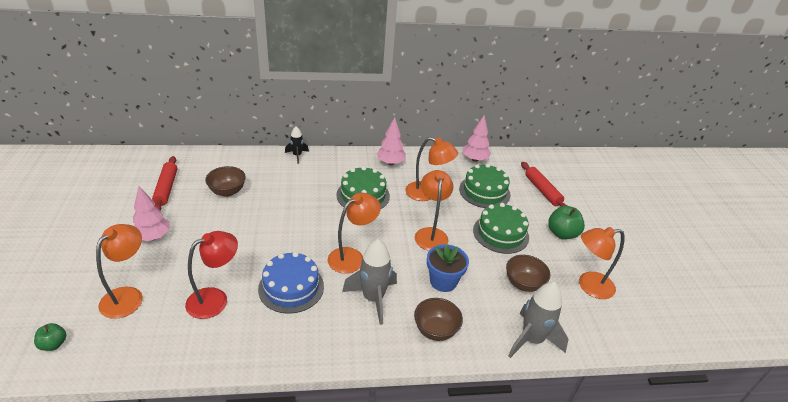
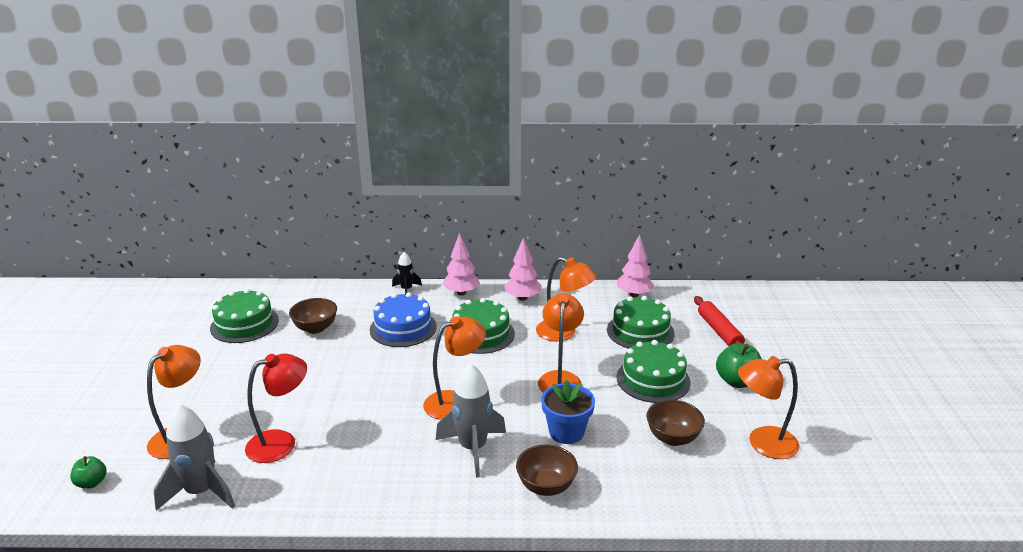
camera: 10 degrees right, 10 degrees down
pink tree [133,186,170,241] -> pink tree moved to [442,233,480,295]
red rolling pin [152,156,177,211] -> green cake [210,289,279,343]
blue cake [258,252,324,314] -> blue cake moved to [370,292,437,347]
grey rocket [508,282,568,358] -> grey rocket moved to [153,404,235,511]

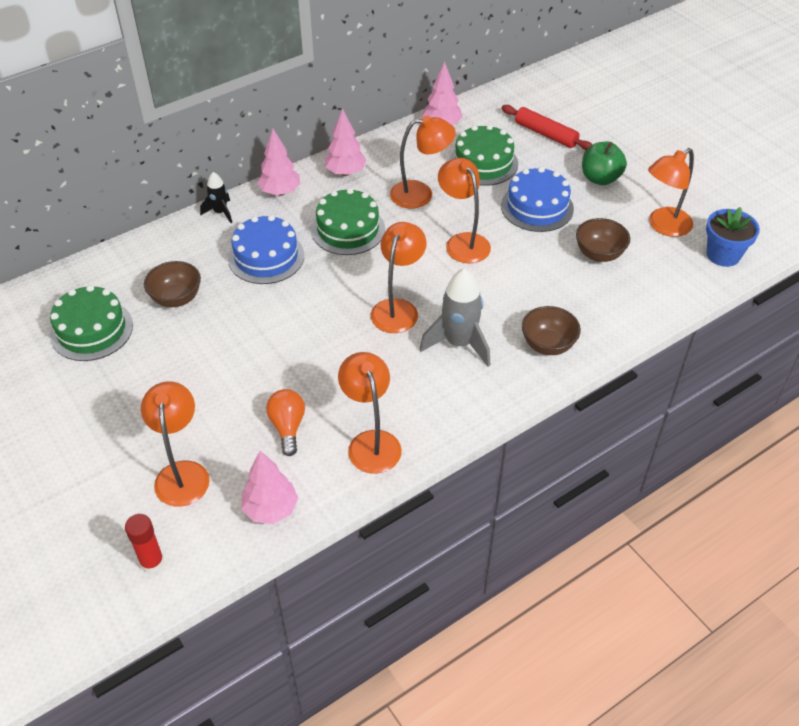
camera: 35 degrees left, 20 degrees up
green apple [70,456,106,488] -> red glue stick [125,514,164,573]
grey rocket [153,404,235,511] -> pink tree [241,450,298,524]
red lamp [245,353,307,463] -> orange light bulb [266,389,305,456]
blue flower pot [541,380,595,444] -> blue flower pot moved to [706,207,760,267]
green cake [616,340,691,403] -> blue cake [501,167,574,232]
none -> orange lamp [338,352,402,474]

